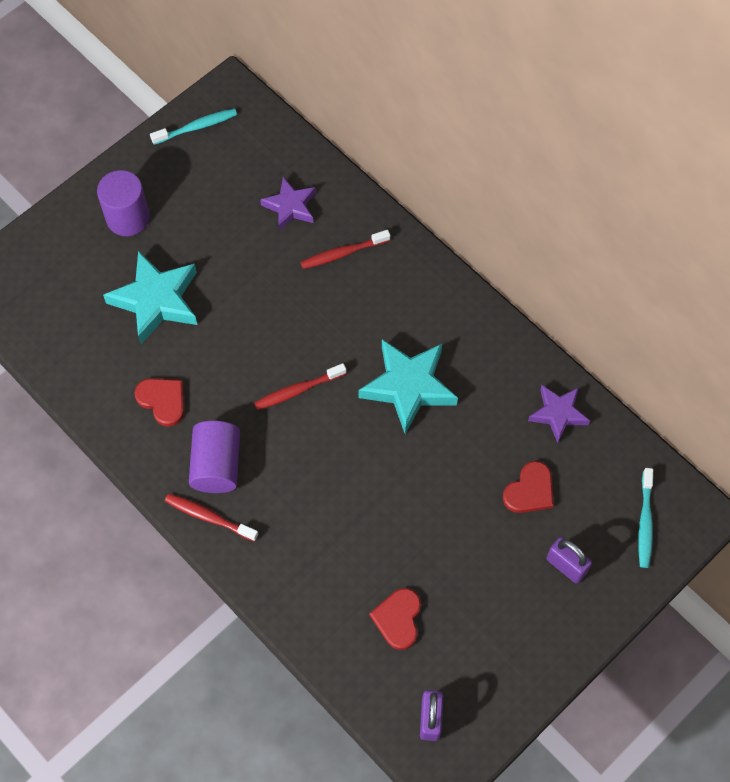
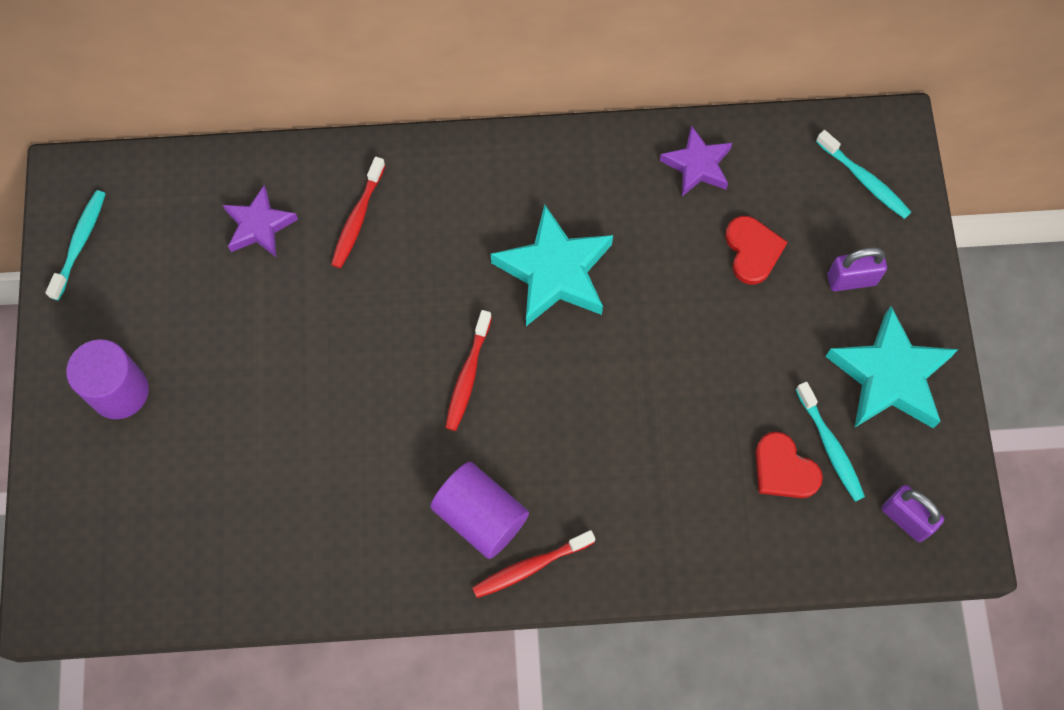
camera: 50 degrees left, 5 degrees up
turquoise star [103,251,197,344] -> turquoise star moved to [825,306,958,429]
red heart [134,378,184,427] -> none
none -> turquoise toothbrush [796,382,865,501]

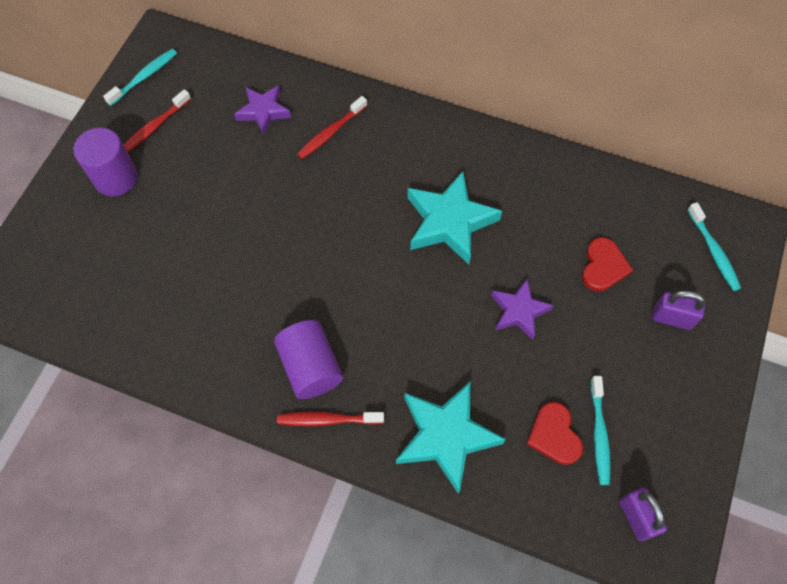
camera: 25 degrees right, 5 degrees down
red toothbrush [445,310,492,431] -> red toothbrush moved to [124,89,191,153]
purple star [660,125,732,196] -> purple star moved to [491,278,554,340]
turquoise star [825,306,958,429] -> turquoise star moved to [396,382,506,494]

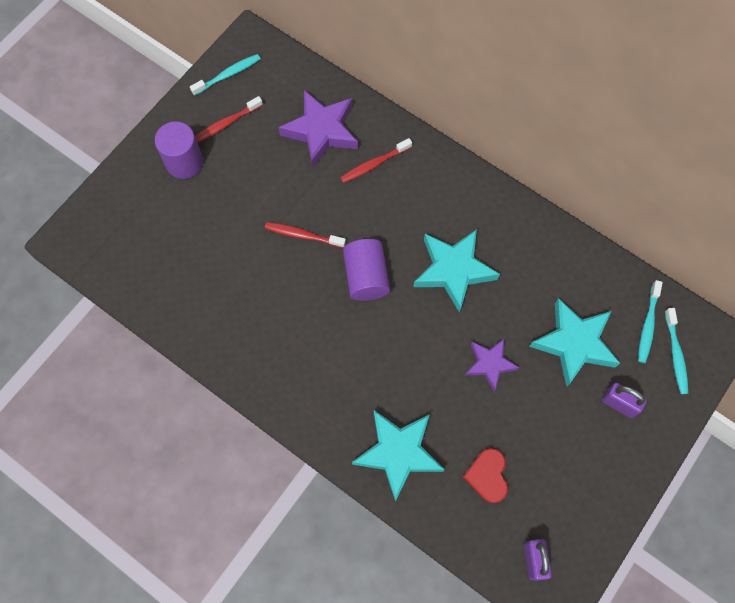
camera: 15 degrees right, 5 degrees up
purple star [234,85,291,135] -> purple star [278,90,358,167], size x1.64
purple cylinder [274,320,343,399] -> purple cylinder moved to [343,239,390,301]
red toothbrush [277,412,384,426] -> red toothbrush moved to [265,222,346,248]
red heart [582,237,633,291] -> turquoise star [529,298,620,387]
turquoise toothbrush [591,376,611,485] -> turquoise toothbrush moved to [638,280,663,363]

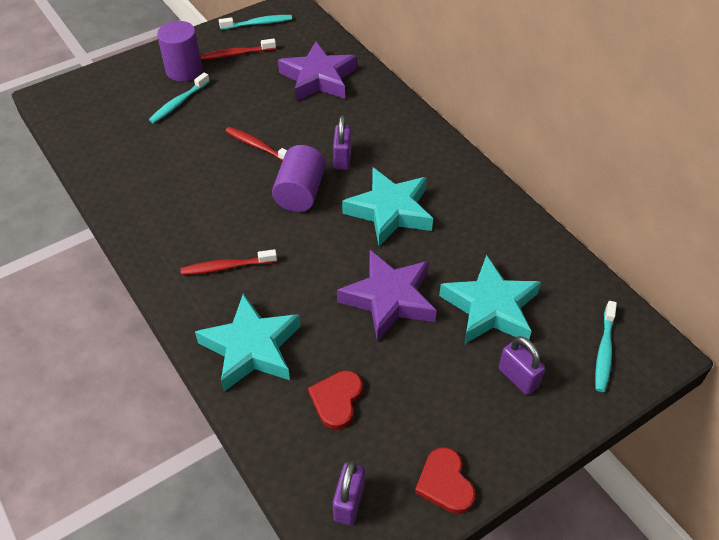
camera: 20 degrees right, 20 degrees down
red toothbrush [340,138,412,183] -> red toothbrush moved to [181,249,277,275]
purple star [465,339,520,391] -> purple star [337,250,437,341], size x1.64
turquoise toothbrush [638,280,663,363] -> turquoise toothbrush moved to [149,72,210,123]
none -> purple padlock [333,116,351,170]
none -> red heart [415,447,475,514]

